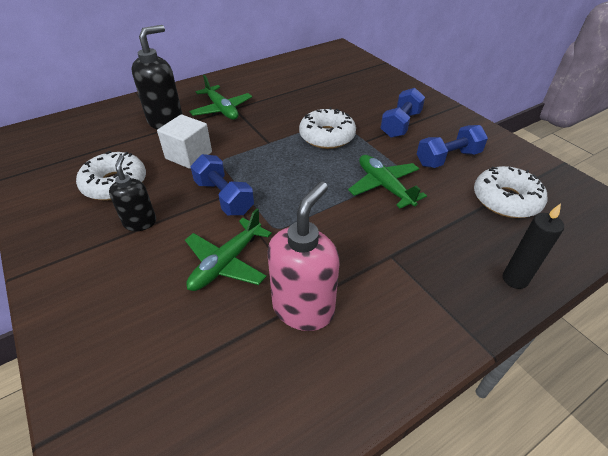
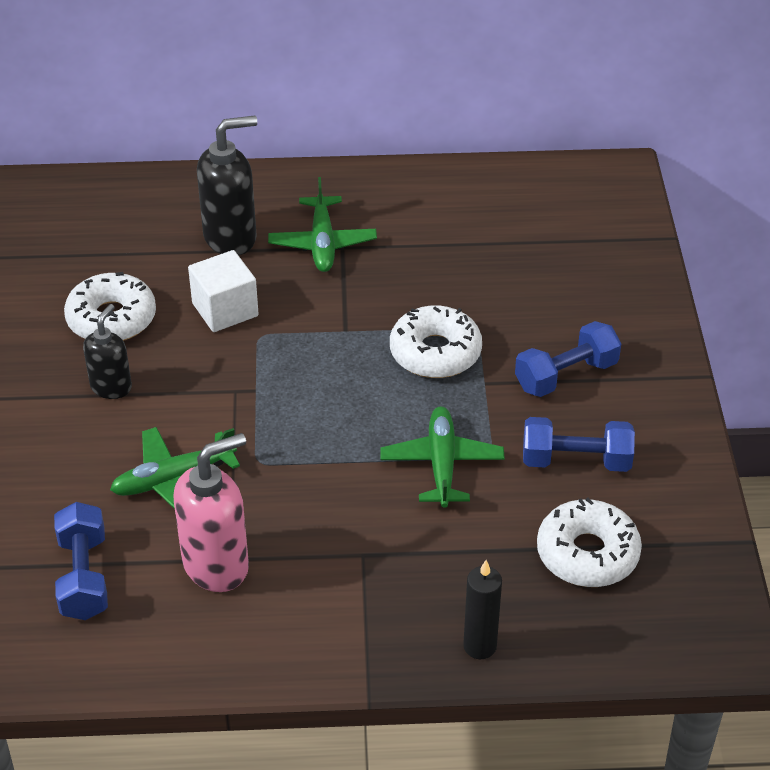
camera: 30 degrees right, 0 degrees up
blue dumbbell [191,154,254,215] -> blue dumbbell moved to [54,502,108,620]

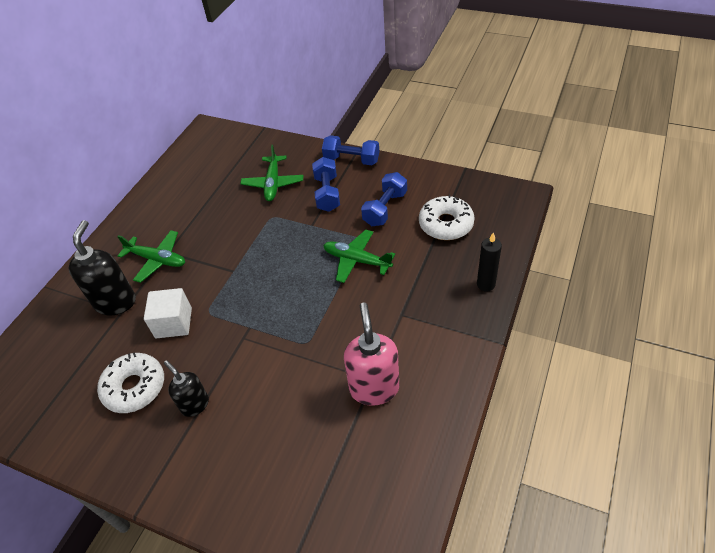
camera: 60 degrees left, 5 degrees up
blue dumbbell [54,502,108,620] -> blue dumbbell moved to [322,135,379,165]
green plane [110,427,240,509] -> green plane moved to [240,145,304,201]
white donut [390,305,482,378] -> none

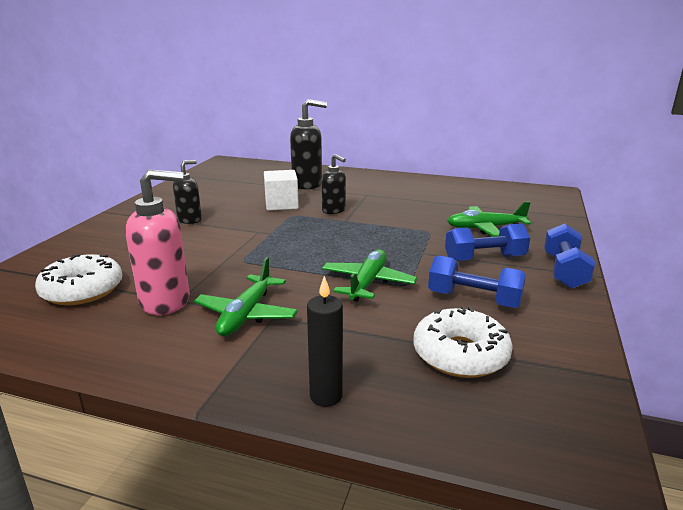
camera: 80 degrees right, 25 degrees down
white donut [97,353,164,413] -> white donut moved to [35,254,122,305]
green plane [117,230,185,283] -> green plane moved to [194,257,298,336]
none -> black soap dispenser [321,154,346,214]

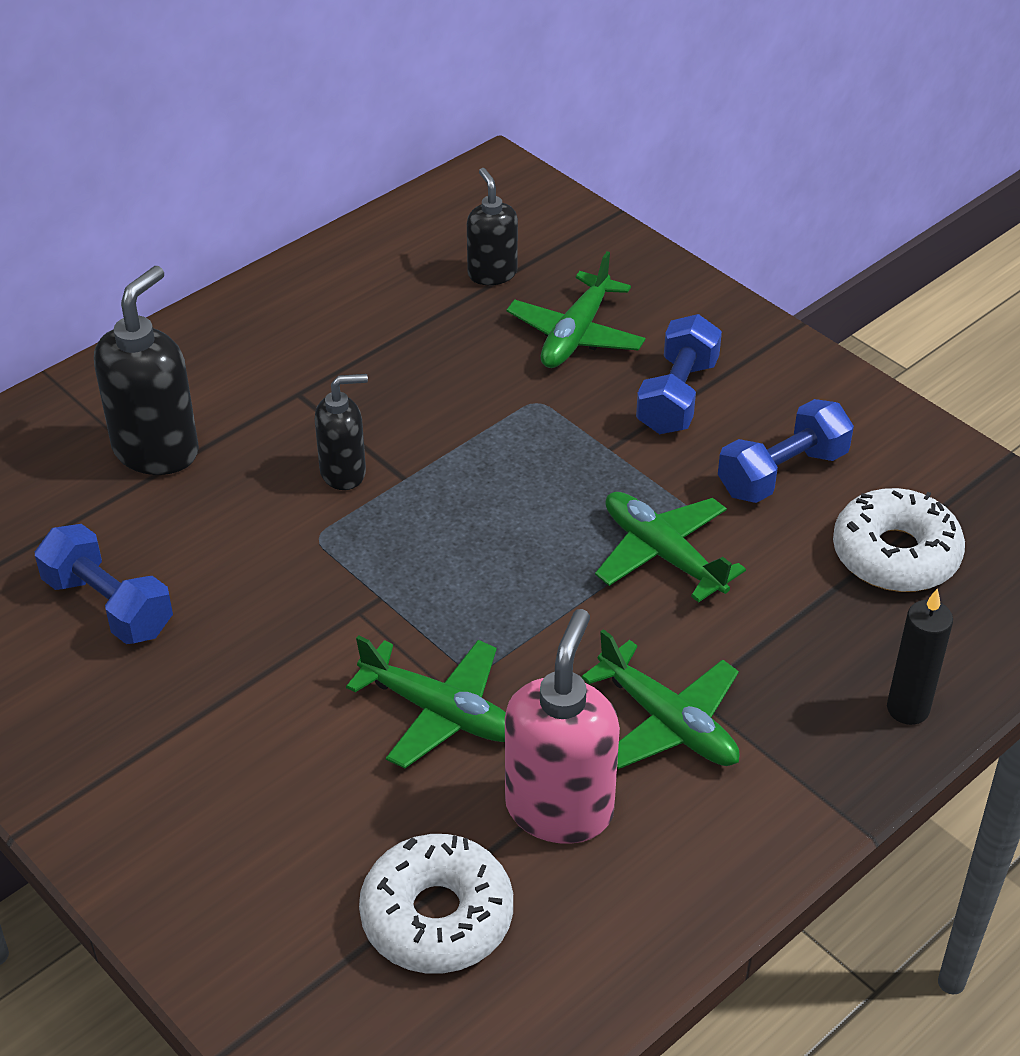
camera: 60 degrees left, 20 degrees up
black soap dispenser [173,160,202,224] -> black soap dispenser moved to [467,168,518,285]
white cube [264,170,299,211] -> none
blue dumbbell [544,224,596,289] -> blue dumbbell moved to [35,524,173,644]
none -> green plane [346,635,506,769]

